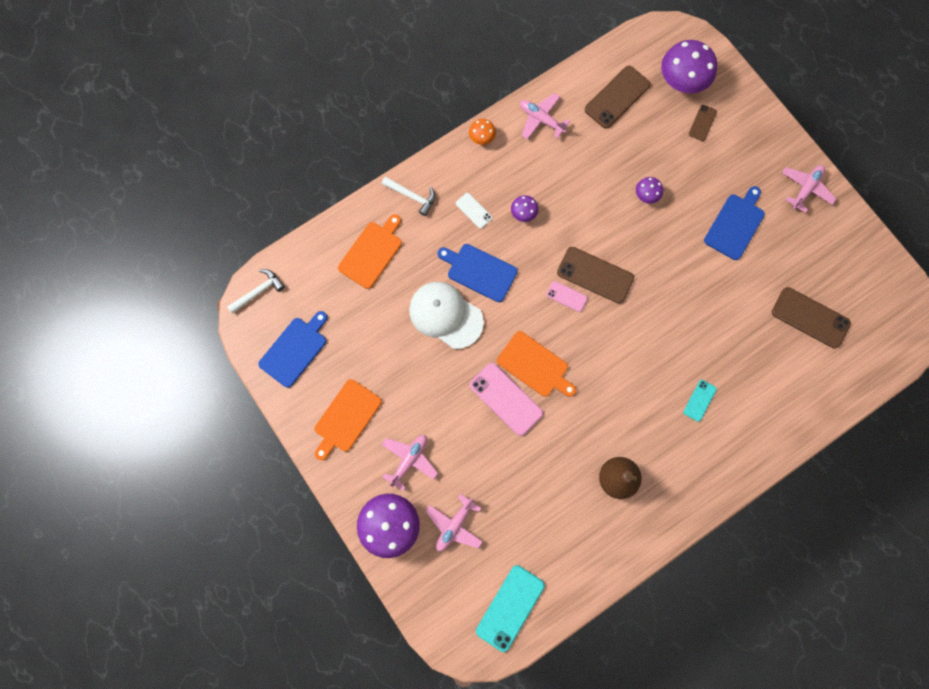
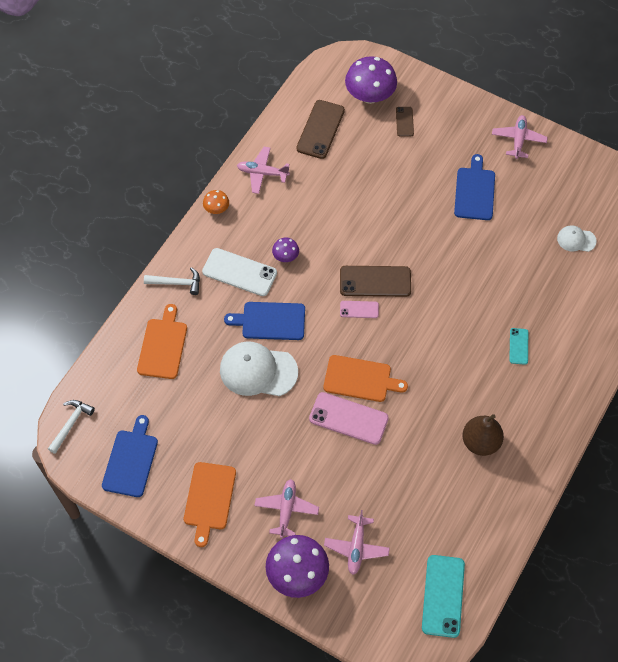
camera: 25 degrees left, 15 degrees down
white phone [456,193,492,229] -> white phone [202,248,277,296], size x1.87
purple mushroom [636,177,663,203] -> none
brown phone [772,287,851,348] -> white cap [557,225,597,252]

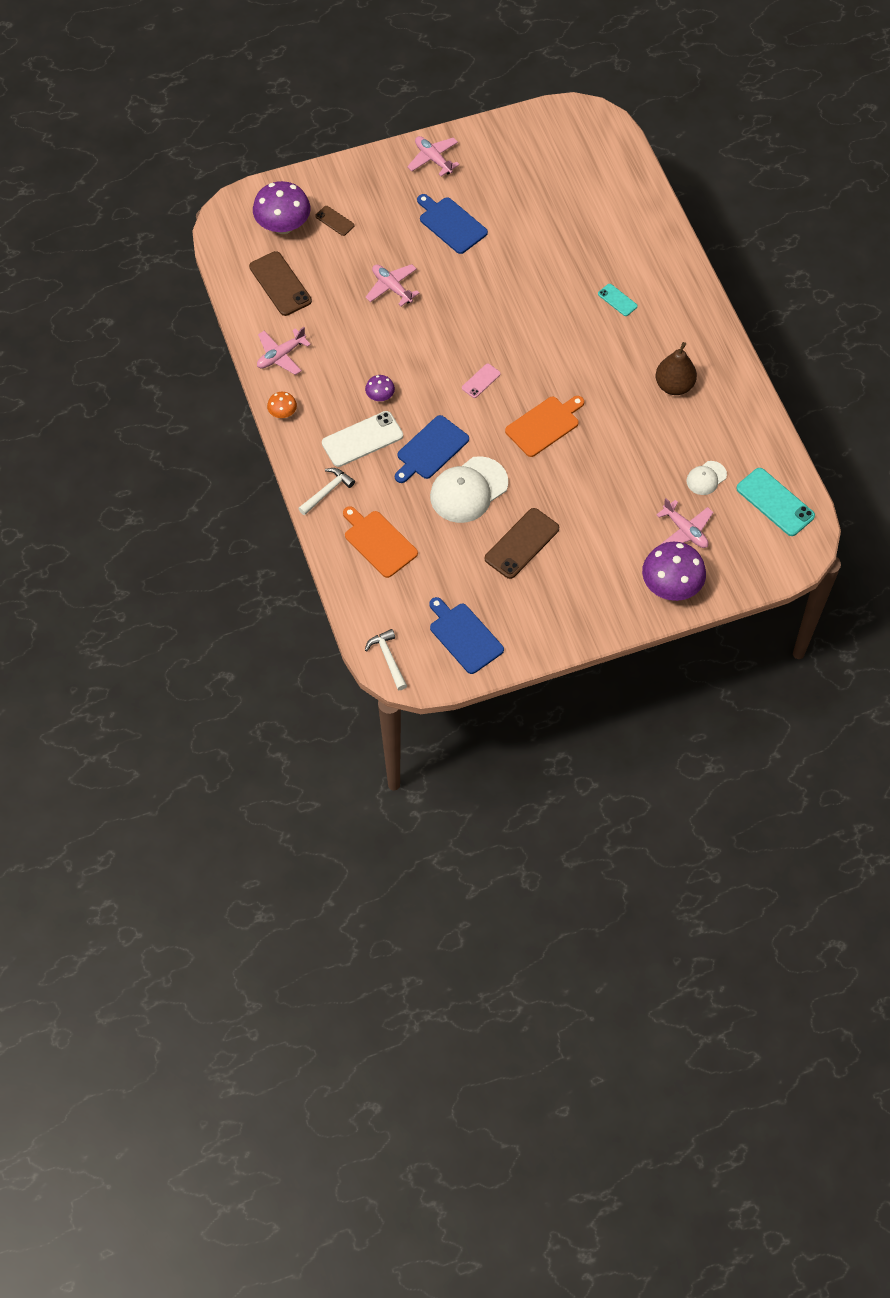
camera: 50 degrees left, 0 degrees up
orange cutting board [184,462,236,547] -> none
pink plane [255,479,319,538] -> pink plane moved to [365,264,419,306]
pink phone [309,392,389,445] -> none
brown phone [340,266,411,297] -> brown phone moved to [485,508,559,579]
white cap [557,225,597,252] -> white cap moved to [686,461,727,495]

